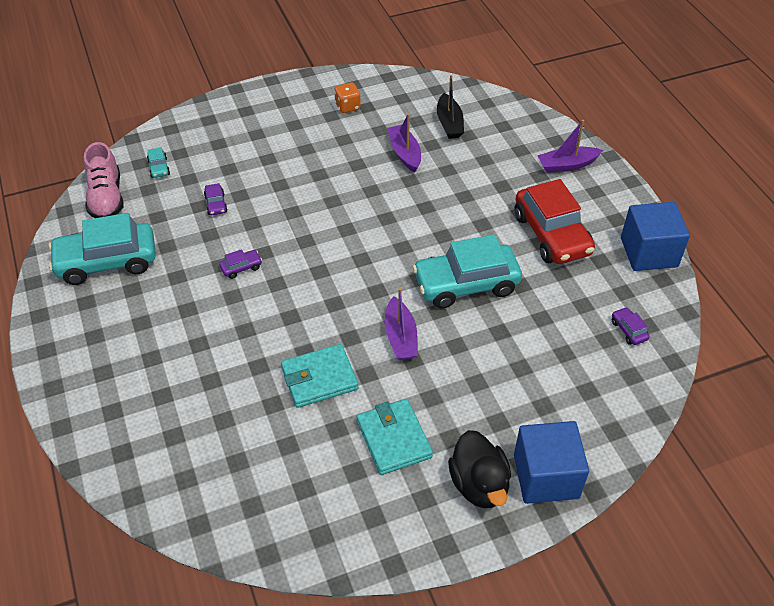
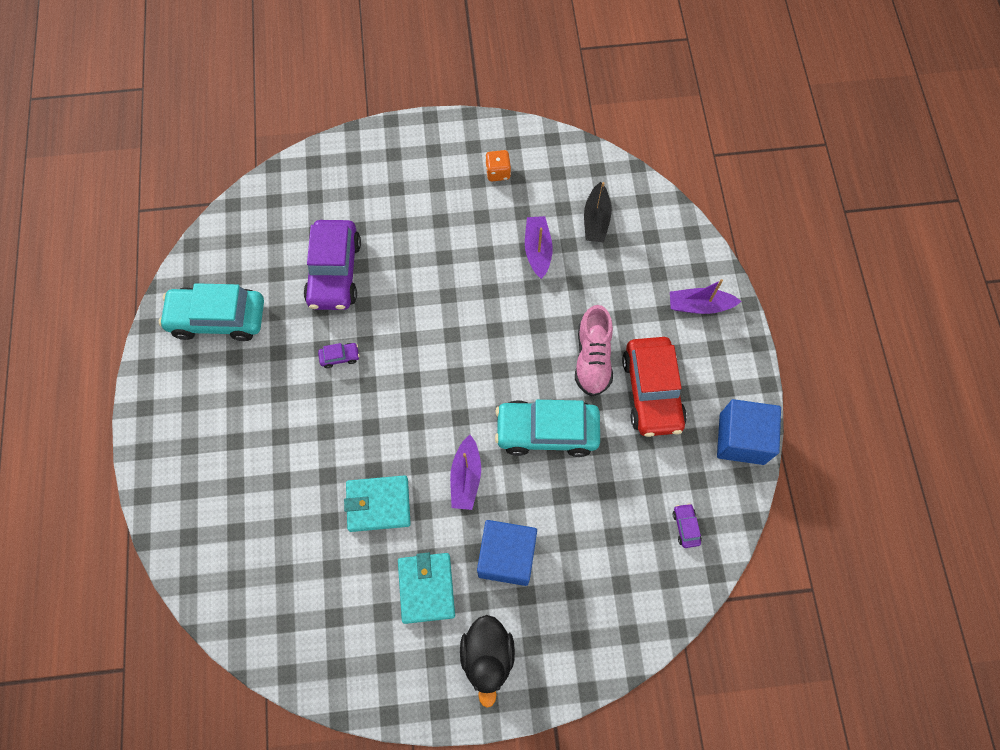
camera: 15 degrees right, 20 degrees up
pink shoe [84,142,124,218] -> pink shoe moved to [575,305,613,396]
turquoise car [147,147,170,178] -> none
purple car [204,183,228,215] -> purple car [304,220,361,310], size x2.49
blue cube [514,421,589,504] -> blue cube moved to [477,520,537,586]

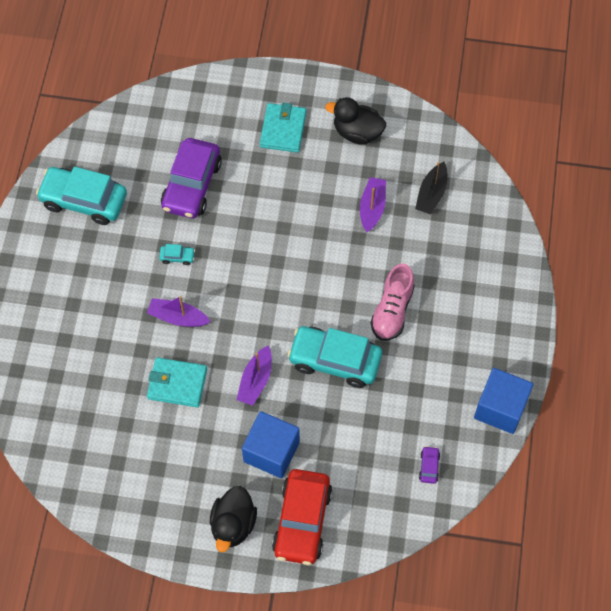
camera: 15 degrees right, 5 degrees down
purple car [318,343,360,368] -> turquoise car [159,244,195,265]
turquoise wallet [398,553,455,624] -> turquoise wallet moved to [260,103,306,153]
orange dice [485,150,511,181] -> black duck [325,97,386,145]
red car [622,337,687,437] -> red car moved to [272,469,333,565]
purple boat [670,279,741,314] -> purple boat moved to [147,296,211,327]

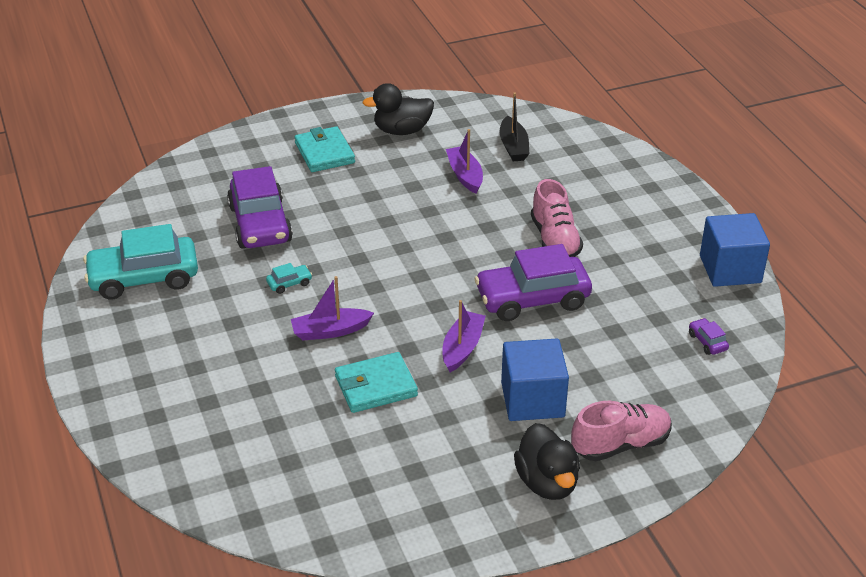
camera: 30 degrees left, 25 degrees down
purple boat [237,345,272,406] -> purple boat turned 150 degrees counterclockwise [443,300,486,372]
red car [272,469,333,565] -> pink shoe [571,401,672,461]
turquoise car [287,326,382,388] -> purple car [474,244,592,321]

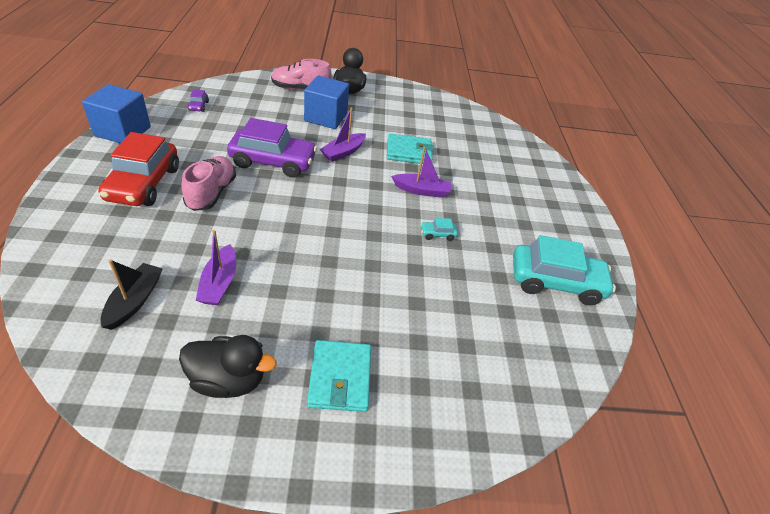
camera: 165 degrees left, 5 degrees up
purple car [227,166,293,249] -> none
none -> red car [99,132,179,206]

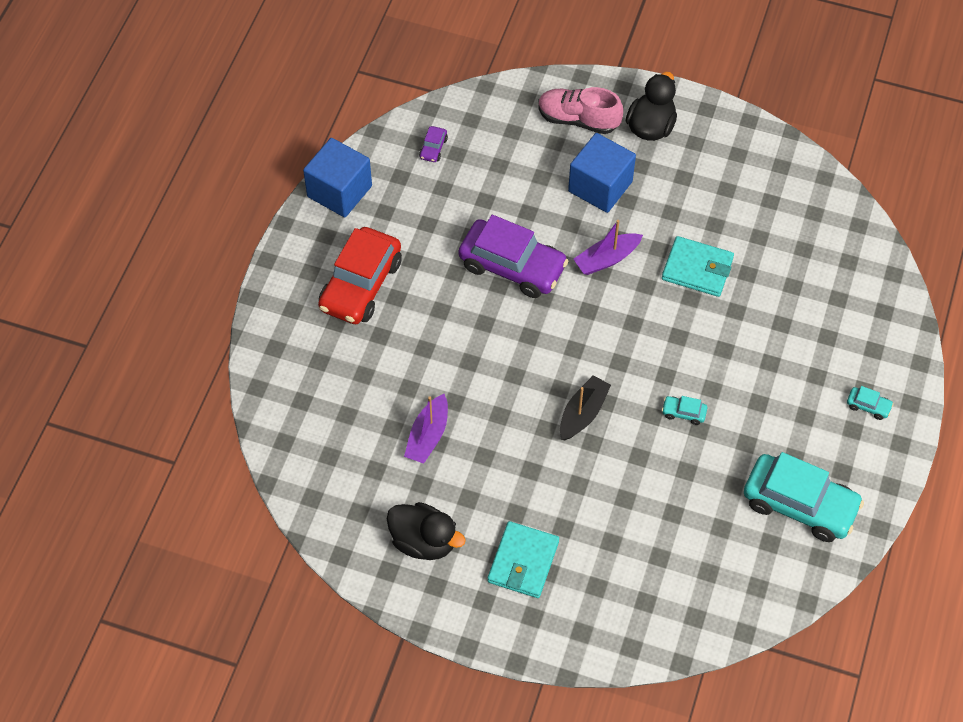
camera: 25 degrees right, 15 degrees up
black boat [101,259,163,330] -> black boat moved to [560,375,611,440]
pink shoe [181,156,236,211] -> none
purple boat [391,147,451,198] -> none
none -> turquoise car [847,386,894,420]

